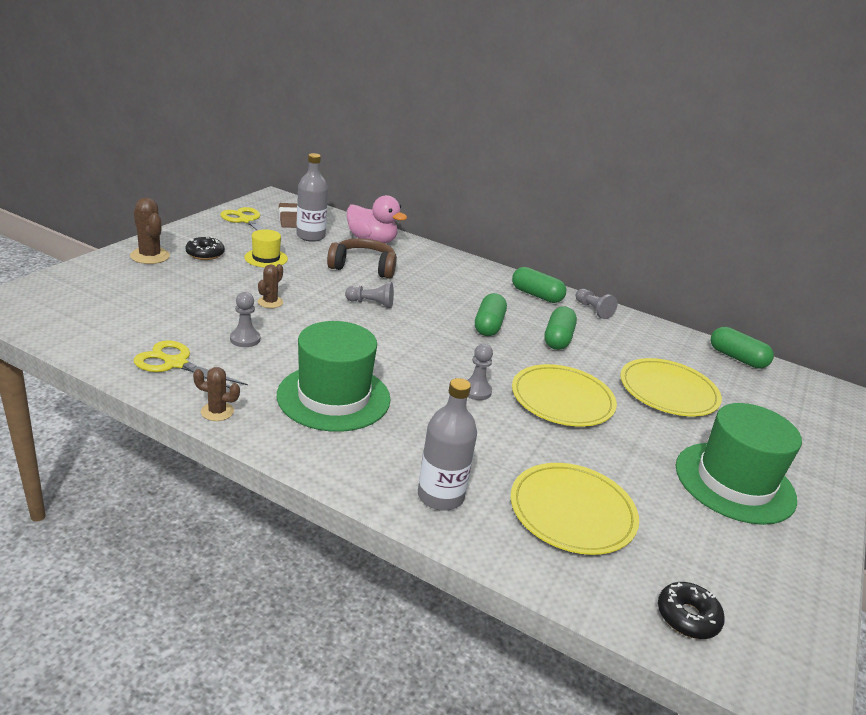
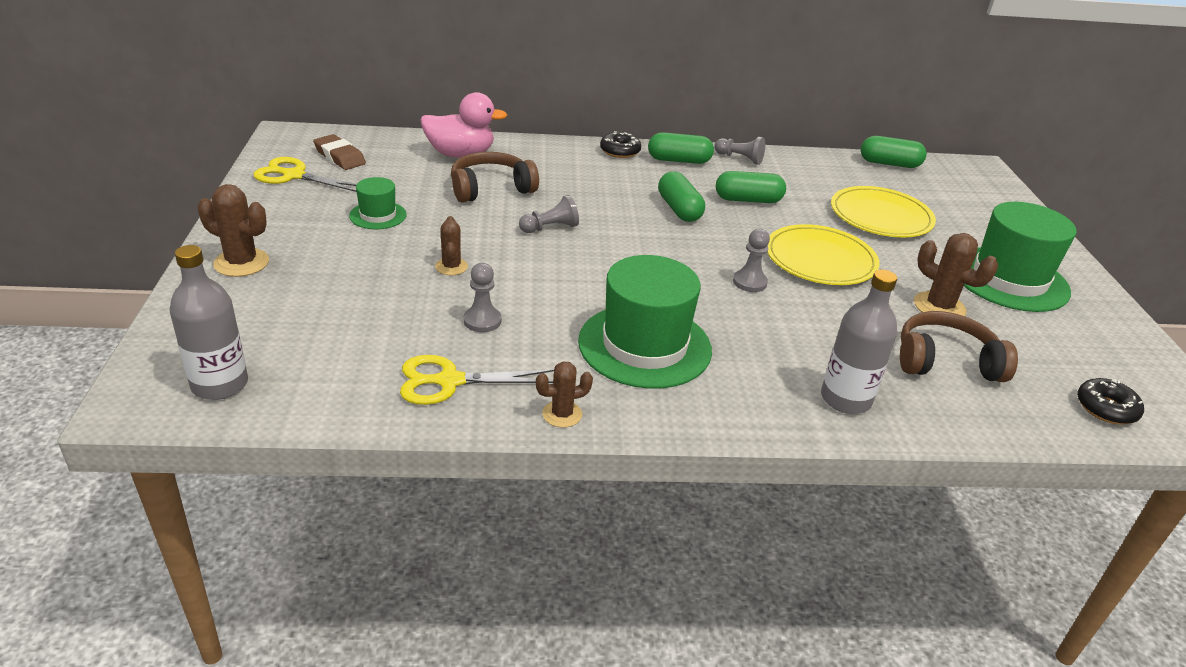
camera: 30 degrees left, 5 degrees up
black donut [185,236,225,260] -> black donut moved to [600,131,641,158]
yellow hat [244,229,288,268] -> green hat [349,177,407,229]
grey bottle [296,153,328,242] -> grey bottle moved to [170,245,248,400]
yellow plate [510,463,639,555] -> brown headphones [900,311,1018,382]
green capsule [544,306,577,350] -> green capsule turned 75 degrees counterclockwise [716,171,786,203]
none -> brown cactus [914,233,998,316]

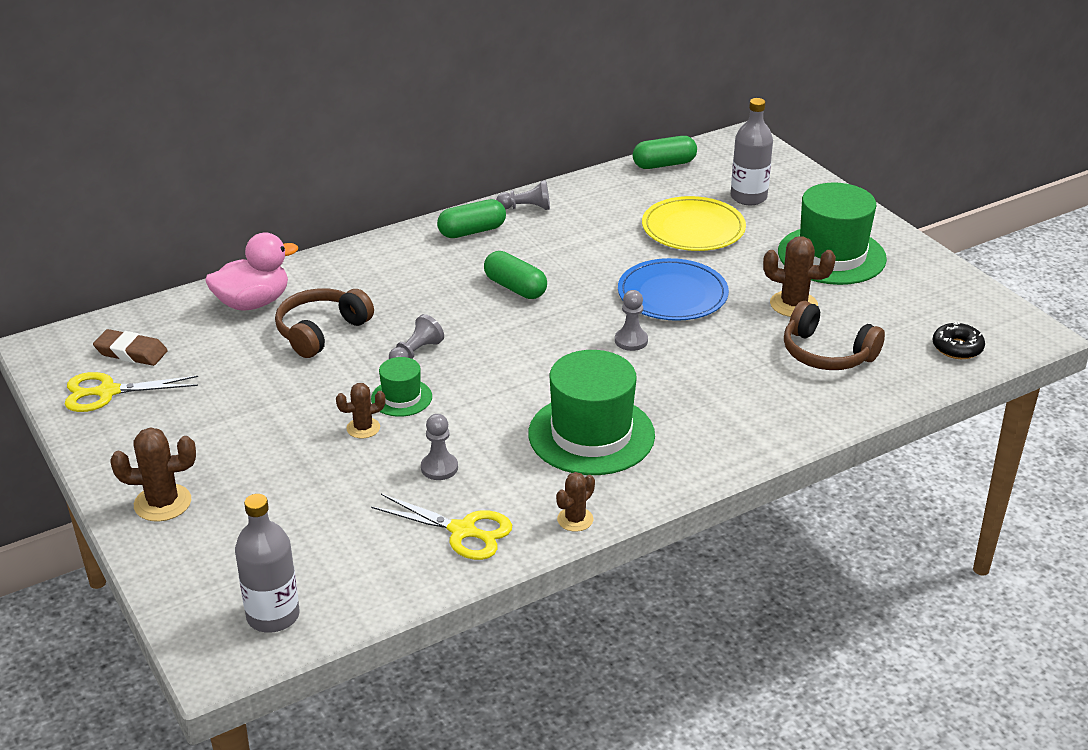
camera: 25 degrees left, 0 degrees up
green hat [349,177,407,229] -> green hat moved to [371,357,432,417]
yellow scissors [400,355,554,405] -> yellow scissors turned 120 degrees counterclockwise [371,494,512,560]
brown cactus [435,216,468,275] -> brown cactus turned 75 degrees counterclockwise [336,383,386,438]
black donut [600,131,641,158] -> none
green capsule [716,171,786,203] -> none
yellow plate [767,224,880,285] -> blue plate [618,258,729,321]
grey bottle [821,270,897,414] -> grey bottle moved to [731,98,773,205]
brown headphones [900,311,1018,382] -> brown headphones turned 120 degrees counterclockwise [784,301,885,370]

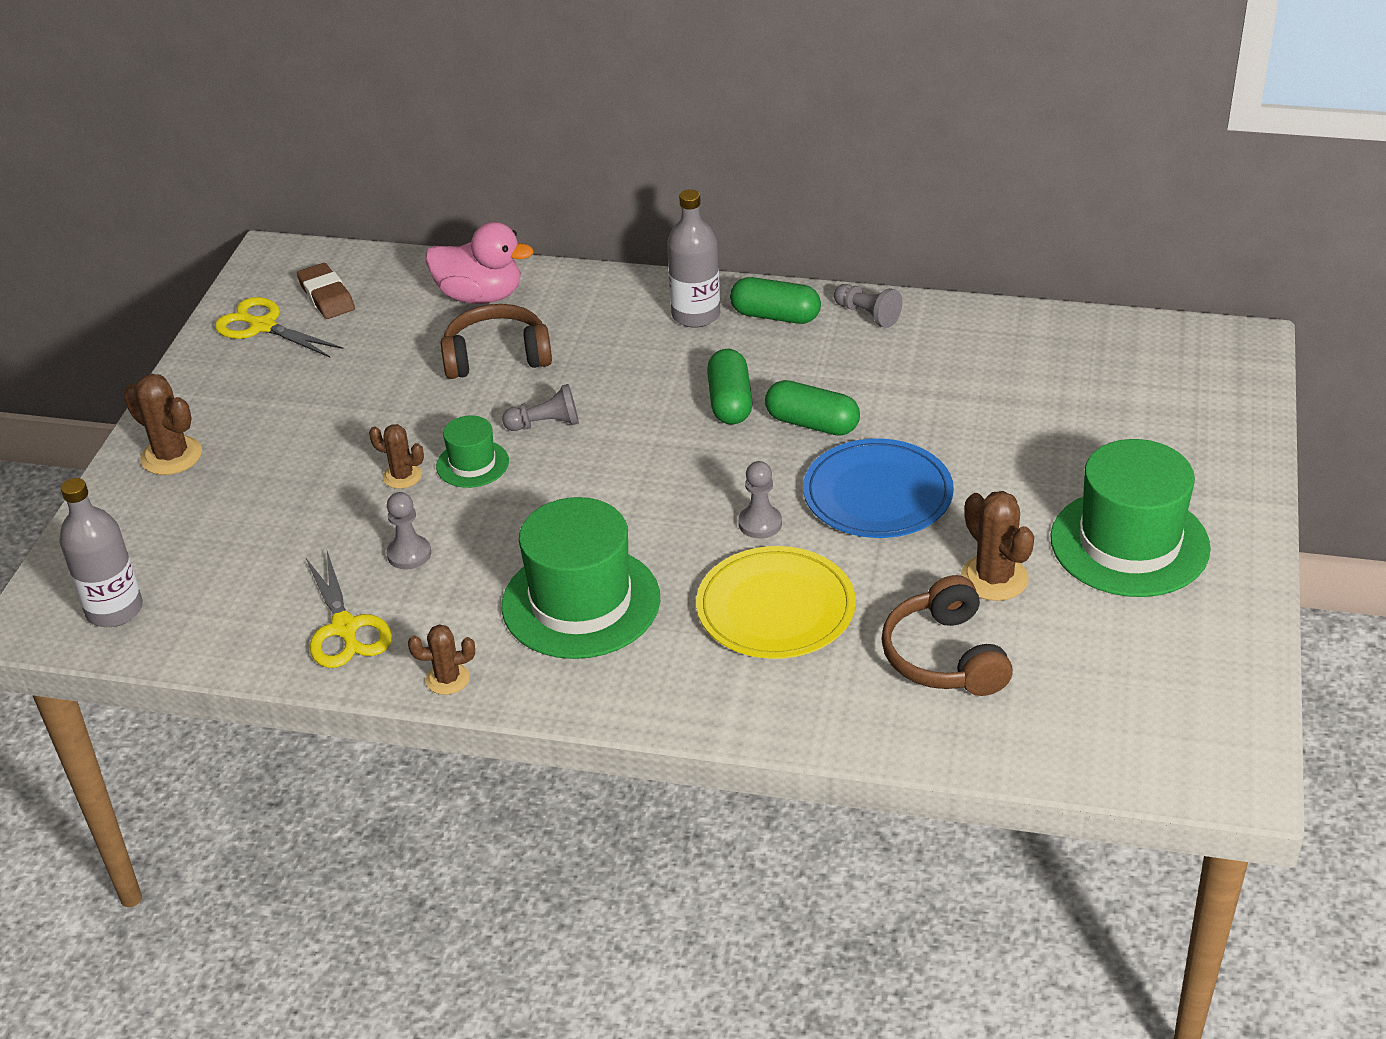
camera: 45 degrees right, 5 degrees up
green capsule [633,136,697,169] -> green capsule moved to [765,380,860,436]
yellow plate [642,196,746,251] -> yellow plate moved to [696,546,856,659]
grey bottle [731,98,773,205] -> grey bottle moved to [667,189,720,328]
black donut [933,322,985,359] -> none

